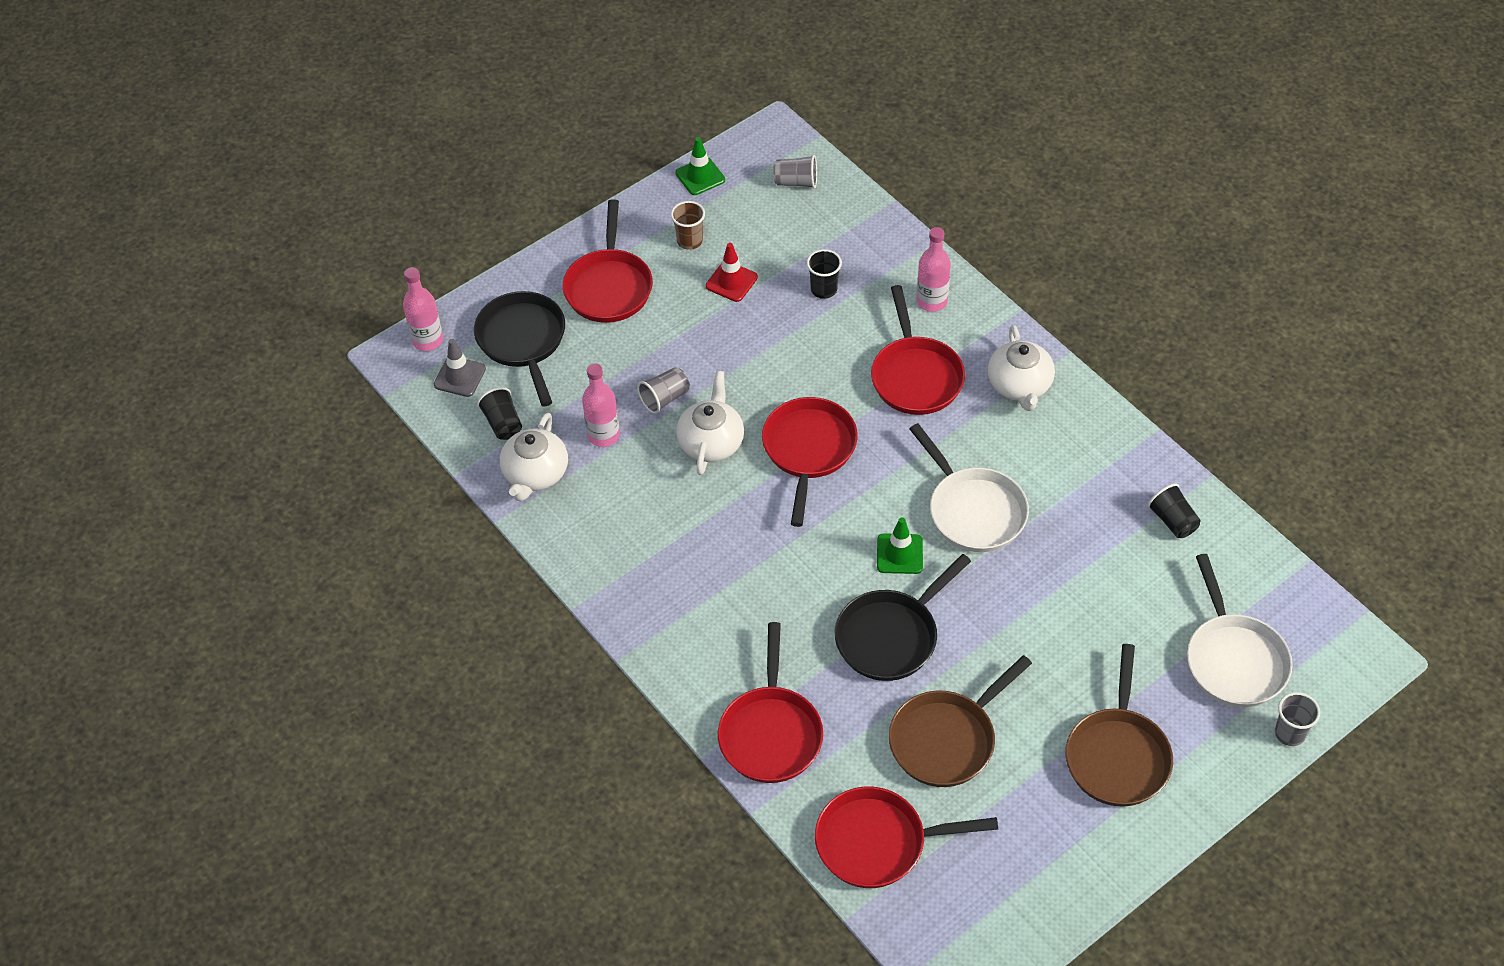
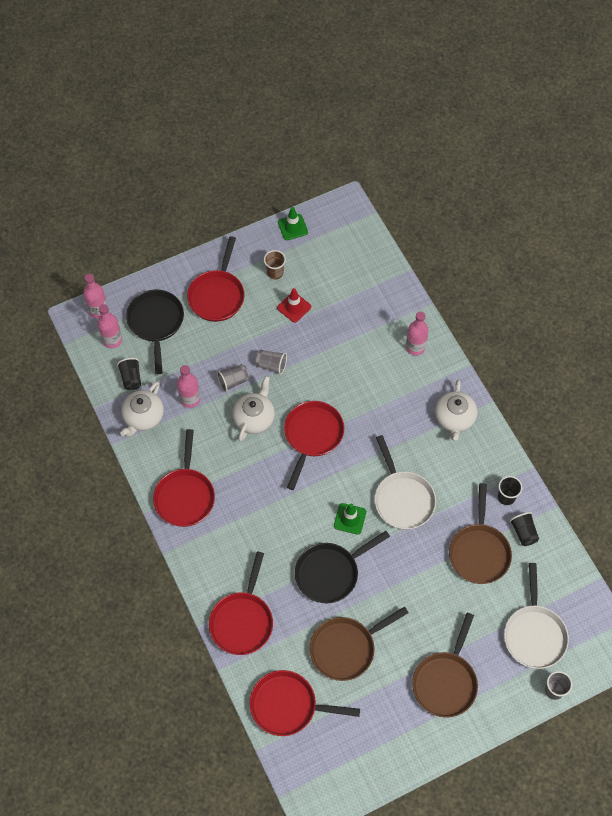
camera: 10 degrees right, 10 degrees up
grey traffic cone [434,339,486,397] -> pink bottle [97,304,122,348]
grey cup [773,155,817,189] -> grey cup moved to [255,350,287,375]
black cup [807,249,842,299] -> black cup moved to [498,476,523,505]
red pan [871,285,965,415] -> red pan moved to [153,429,215,527]
none -> brown pan [449,483,512,584]

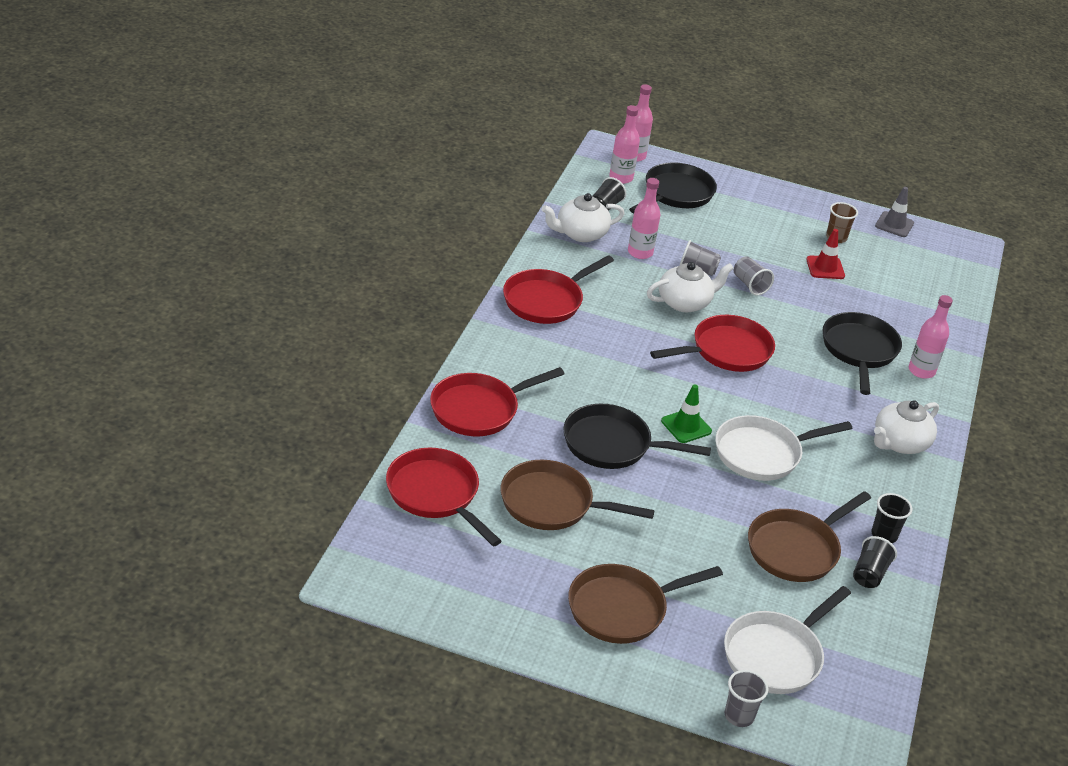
camera: 40 degrees right, 25 degrees down
red pan [187,236,245,322] -> none
green traffic cone [278,207,308,240] -> grey traffic cone [875,187,914,237]
white pan [375,435,436,530] -> white pan turned 45 degrees clockwise [715,415,853,481]
none -> black pan [822,312,902,395]

